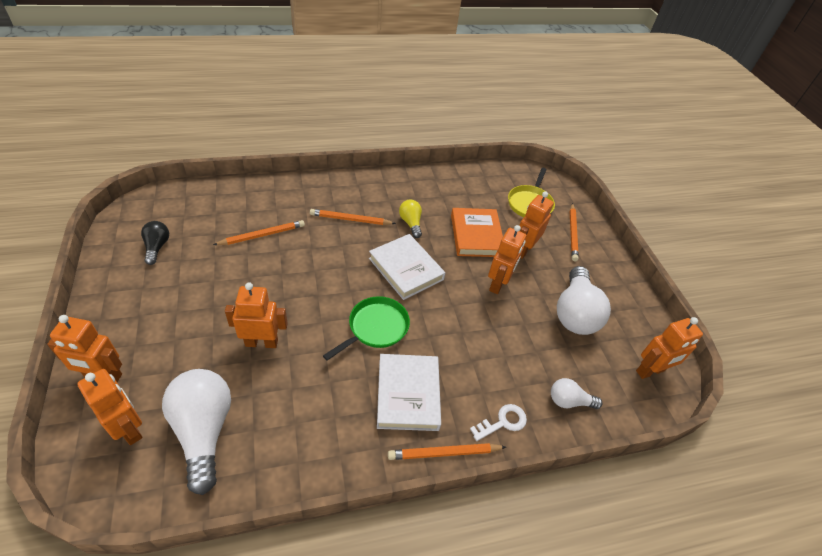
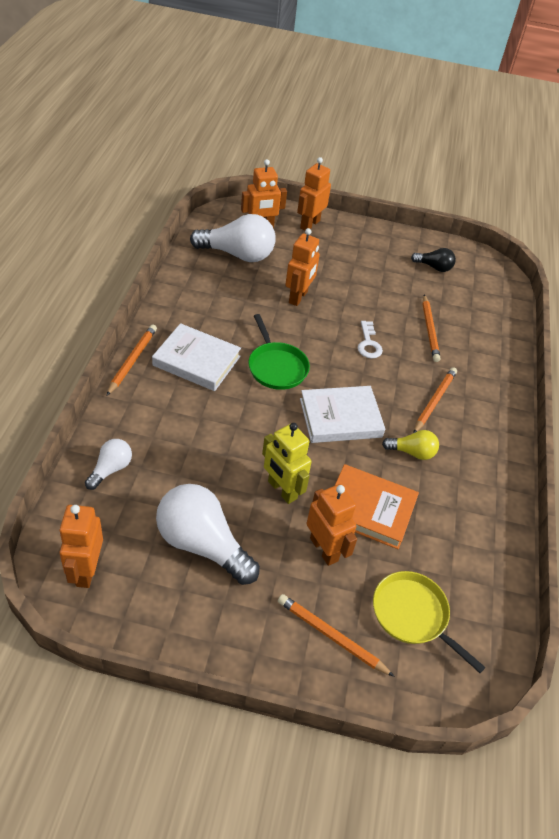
camera: 115 degrees right, 0 degrees up
white key [470,404,527,441] -> white key moved to [358,321,383,358]
orange robot [488,225,526,294] -> yellow robot [262,423,312,504]

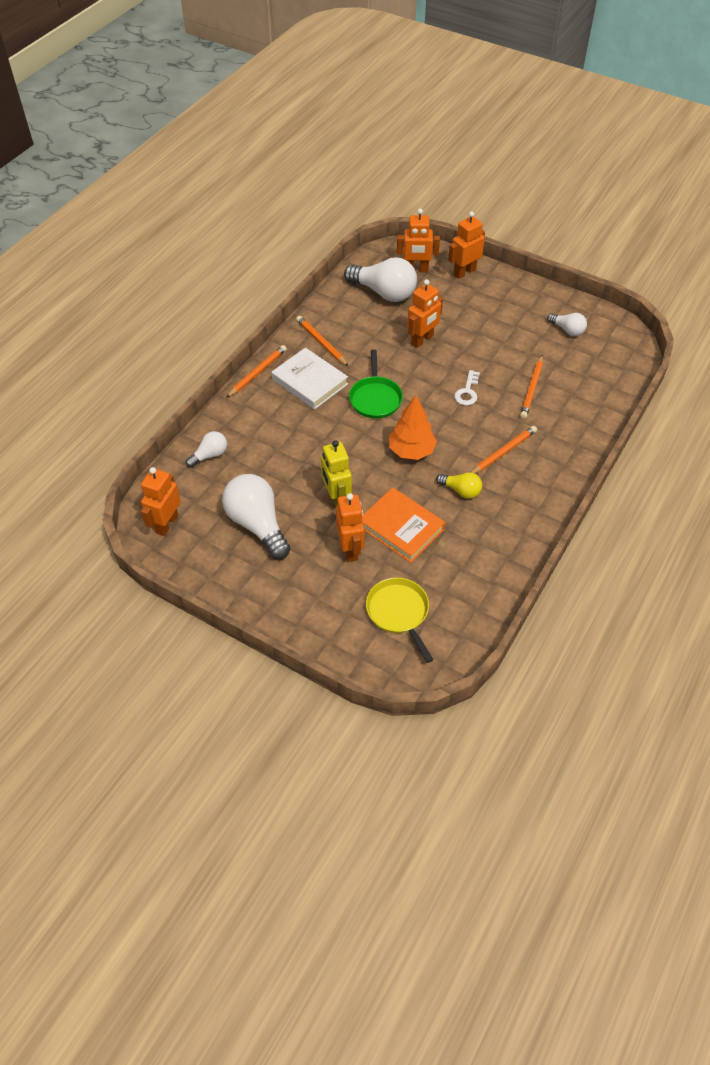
camera: 25 degrees right, 5 degrees up
orange pencil [278,594,395,677] -> orange pencil moved to [296,316,349,367]
white book [300,386,385,443] -> orange tree [389,395,437,460]
black light bulb [411,248,456,272] -> white light bulb [547,313,587,336]

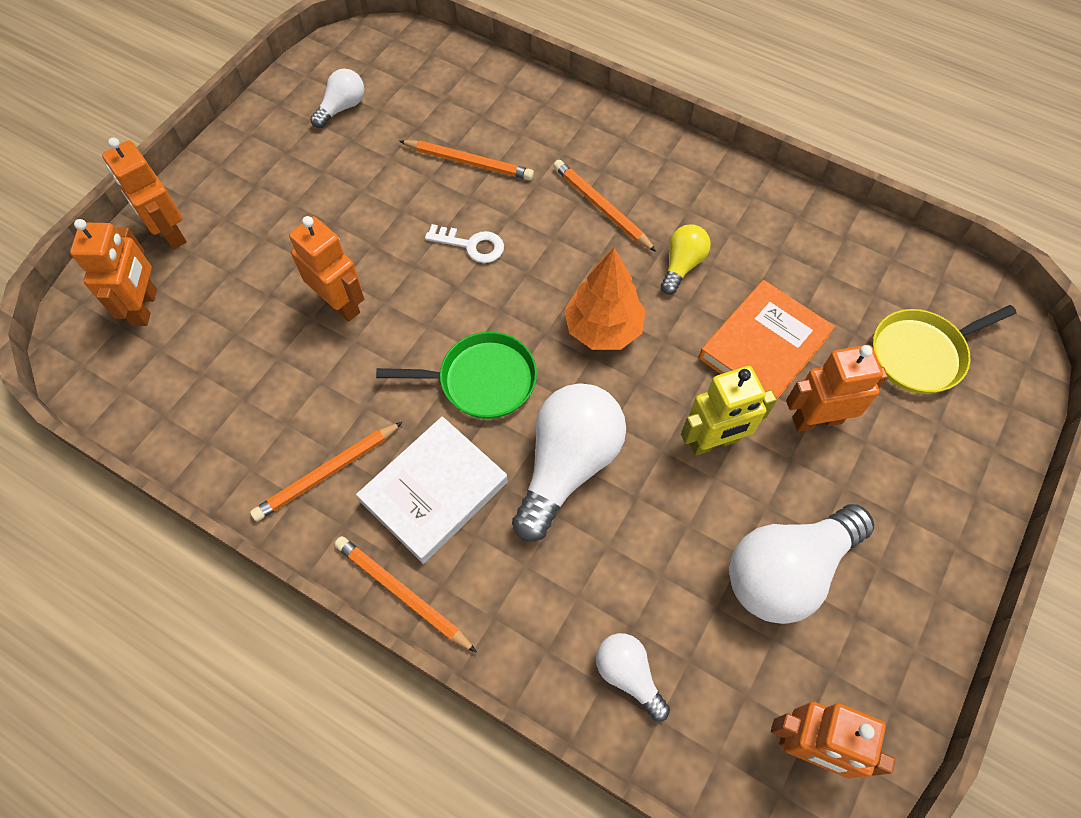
camera: 90 degrees left, 10 degrees up
white light bulb [344,257,417,302] -> white light bulb moved to [512,383,626,542]

